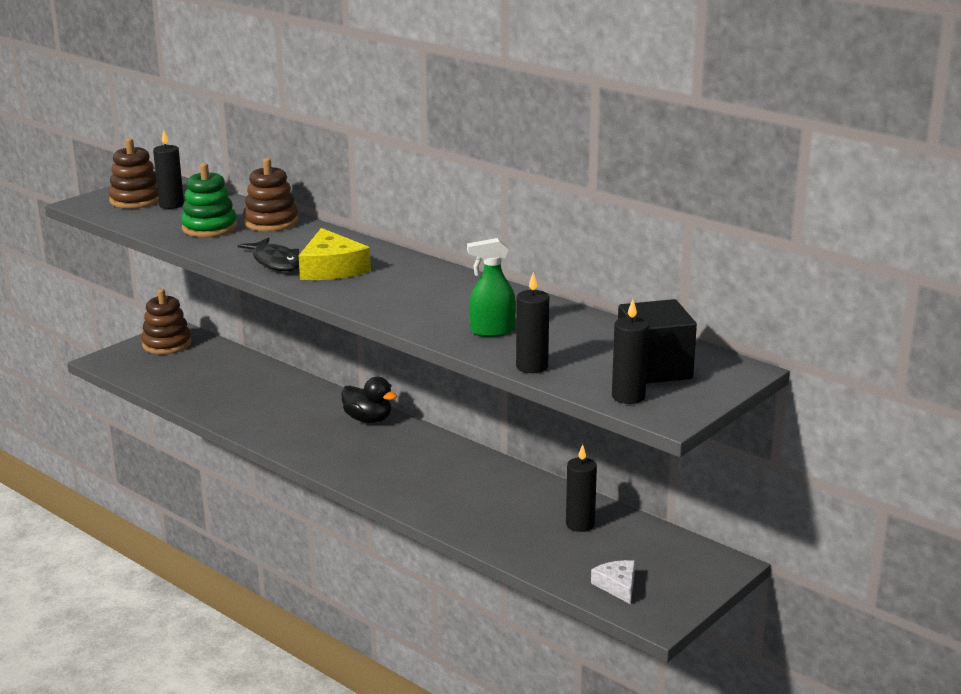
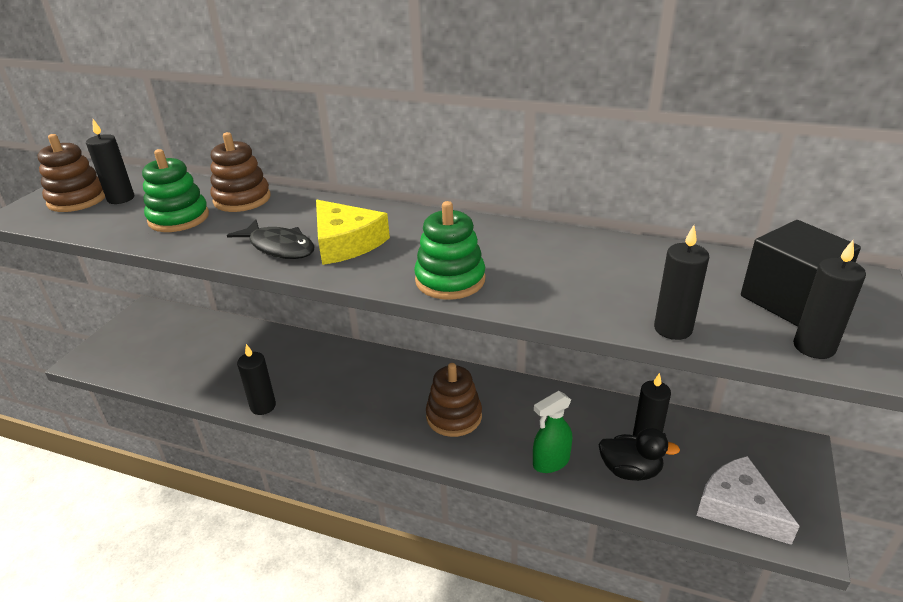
camera: 20 degrees left, 10 degrees up
brown stacking toy [141,289,191,354] -> brown stacking toy moved to [426,363,482,437]
black duck [341,377,397,423] -> black duck moved to [598,428,680,481]
green spray bottle [467,238,516,337] -> green spray bottle moved to [533,391,572,473]
white cheese [591,560,635,604] -> white cheese [697,456,800,545], size x1.70
none -> black candle [237,344,276,415]
none -> green stacking toy [414,201,485,300]

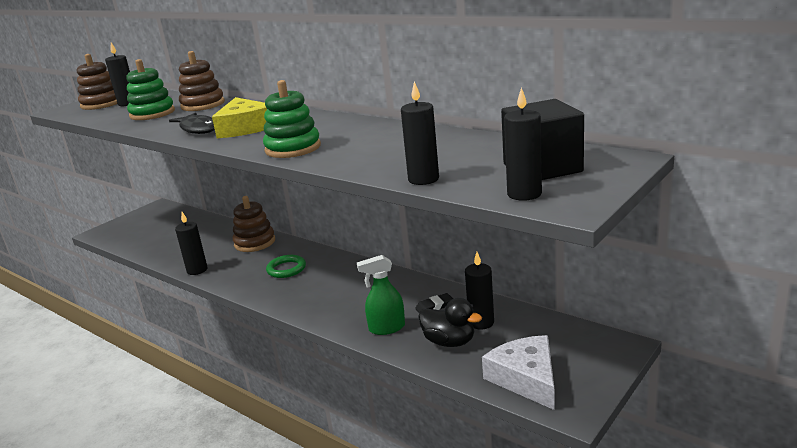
camera: 20 degrees right, 10 degrees down
brown stacking toy [426,363,482,437] -> brown stacking toy moved to [233,196,275,252]
none -> green ring [266,255,306,278]
none -> black eraser [415,293,453,313]

